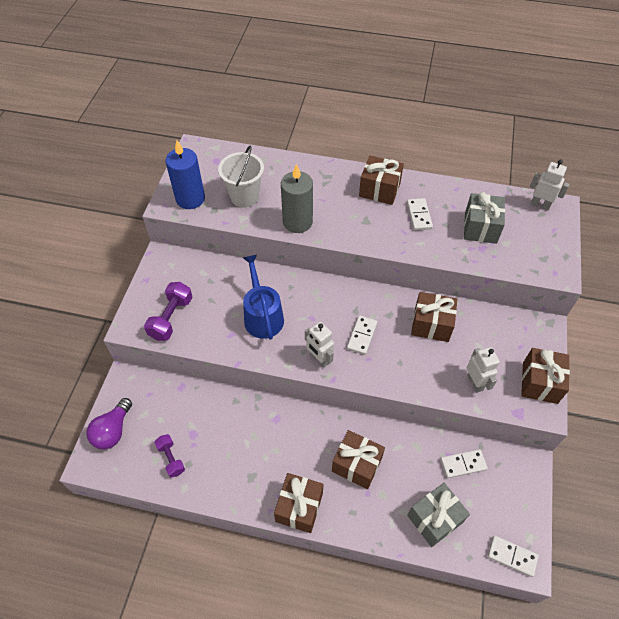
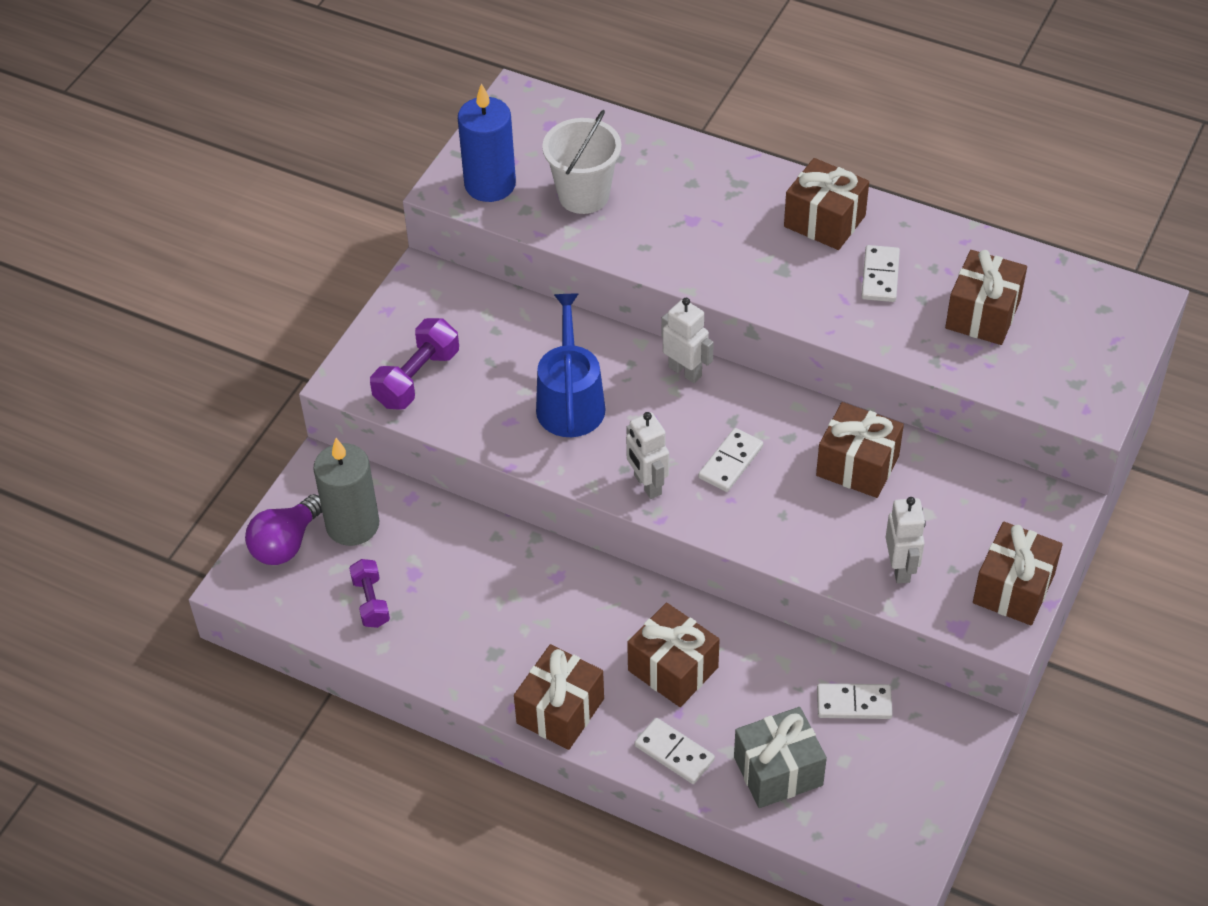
camera: 15 degrees right, 5 degrees down
grey candle [281,164,313,233] -> grey candle moved to [313,438,379,546]
grey gift [464,192,505,244] -> brown gift [945,250,1027,345]
white domino [488,536,539,577] -> white domino moved to [635,718,715,784]
white robot [530,159,570,210] -> white robot moved to [662,298,714,383]

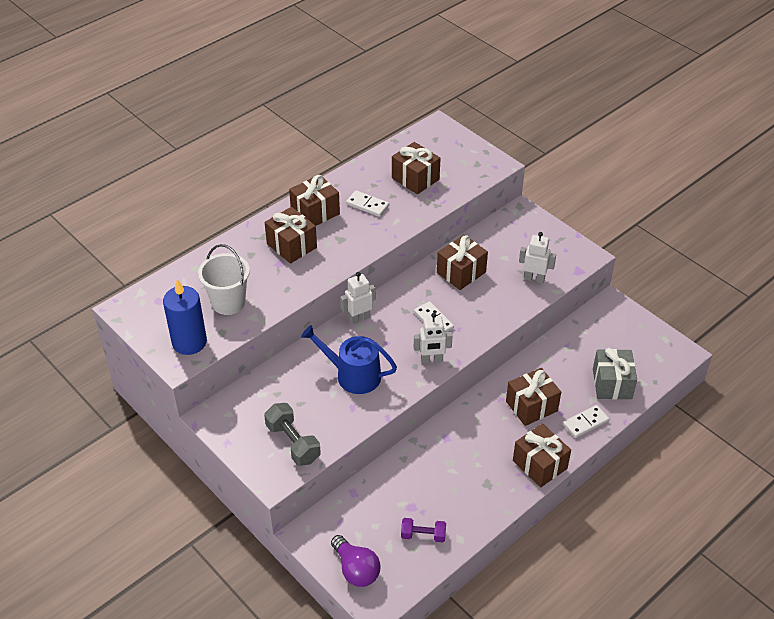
camera: 70 degrees left, 5 degrees down
grey candle [313,438,379,546] -> none
purple dumbbell [370,318,459,410] -> grey dumbbell [264,403,321,466]
white domino [817,683,893,719] -> none
brown gift [973,522,1063,625] -> brown gift moved to [265,207,317,264]

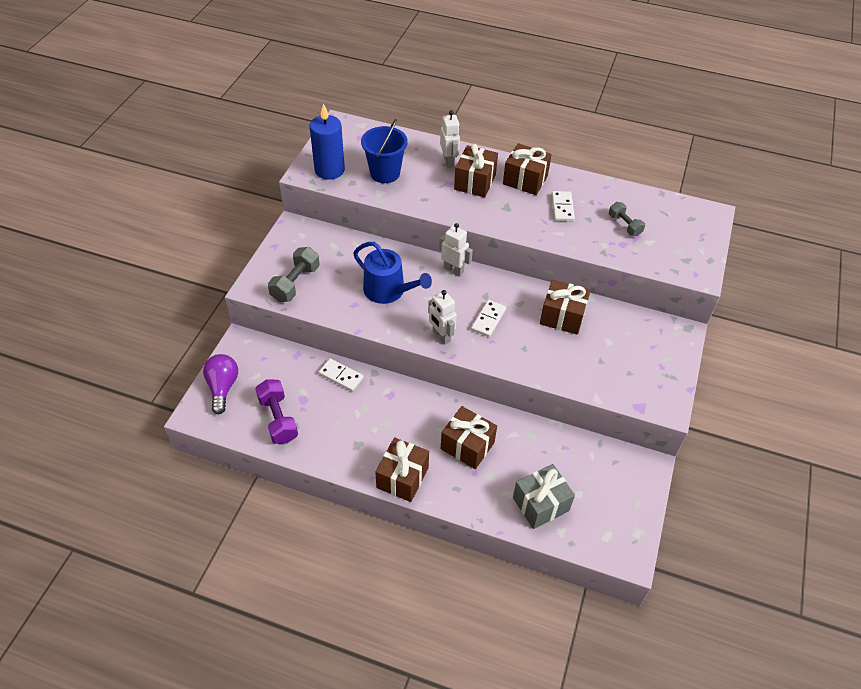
camera: 60 degrees right, 5 degrees up
white bucket [198,244,250,315] -> blue bucket [361,119,408,183]
blue watering can [301,325,397,394] -> blue watering can turned 135 degrees clockwise [353,242,432,304]
purple light bulb [331,535,380,587] -> purple light bulb turned 150 degrees clockwise [203,354,238,415]
brown gift [392,142,440,194] -> grey dumbbell [609,202,645,236]
purple dumbbell [401,518,446,542] -> purple dumbbell [255,379,298,444], size x1.54
white robot [519,232,556,283] -> white robot moved to [440,110,460,168]
white domino [563,405,609,438] -> white domino moved to [319,358,364,392]

